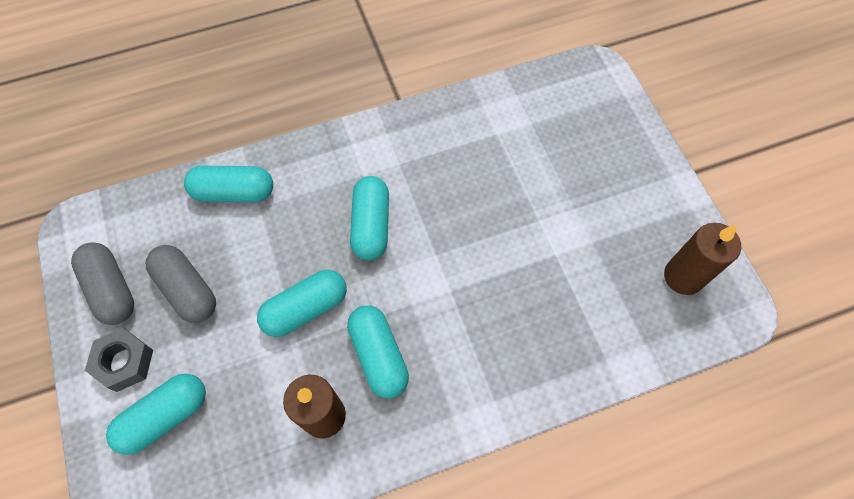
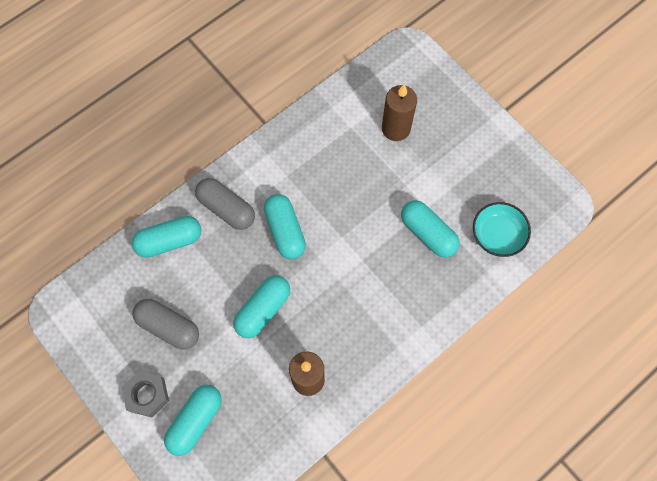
camera: 20 degrees left, 5 degrees up
grey capsule [71,242,134,325] -> grey capsule moved to [195,178,255,230]
turquoise capsule [347,305,409,398] -> turquoise capsule moved to [401,200,460,257]
brown candle [664,223,741,295] -> brown candle moved to [382,84,417,141]
none -> turquoise bowl [473,202,531,257]

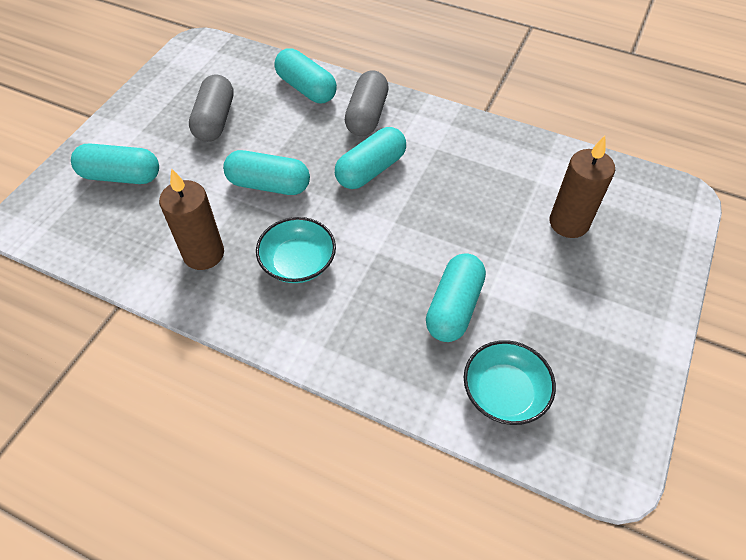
camera: 65 degrees right, 15 degrees down
grey nut [122,371,169,417] -> none
none -> turquoise bowl [256,217,336,283]

